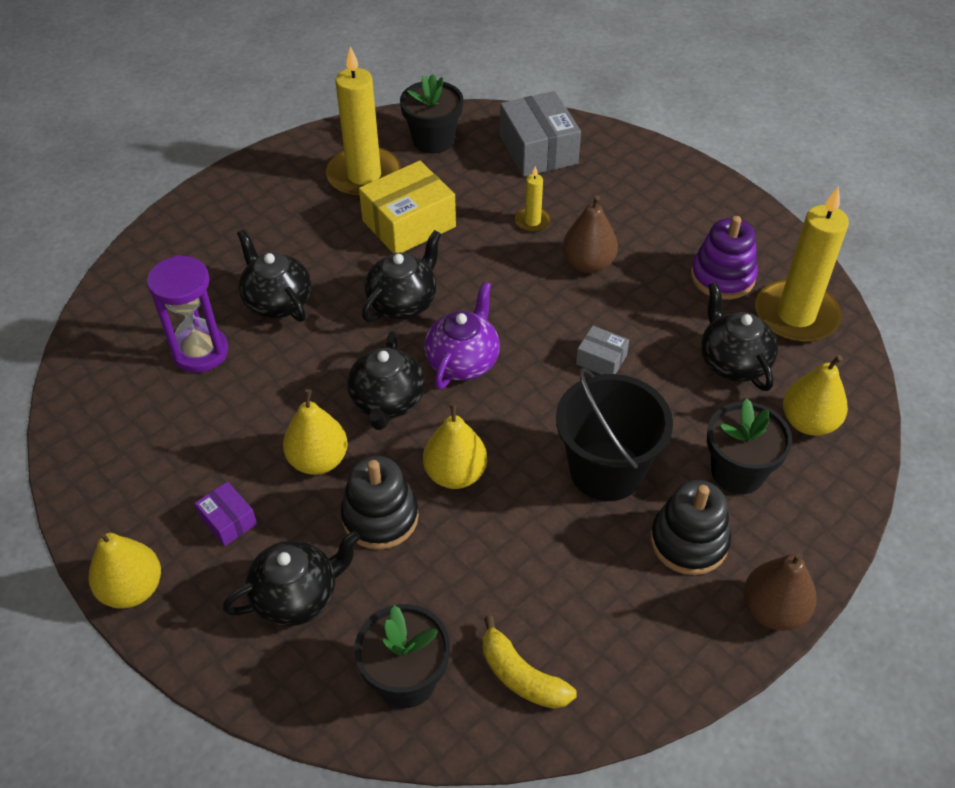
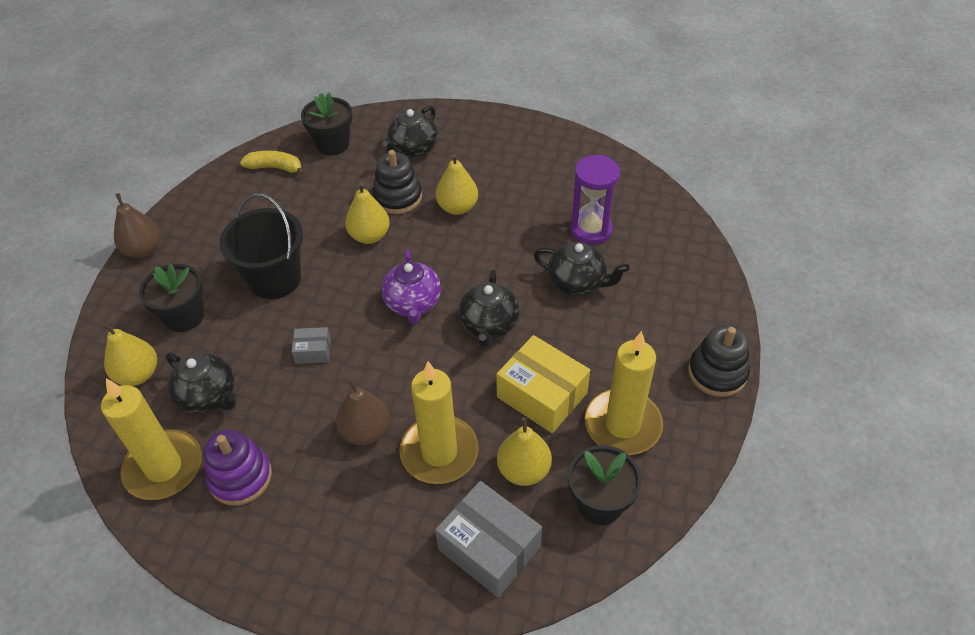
camera: 150 degrees right, 0 degrees up
yellow pear [88,531,161,609] -> yellow pear moved to [497,417,552,486]
purple box [194,481,257,546] -> none
black teapot [347,331,425,430] -> none
yellow box [359,161,456,253] -> yellow box turned 75 degrees counterclockwise [496,335,590,433]
yellow candle [515,166,551,232] -> yellow candle [400,362,479,484], size x2.18
black stacking toy [651,480,731,575] -> black stacking toy moved to [688,325,750,397]

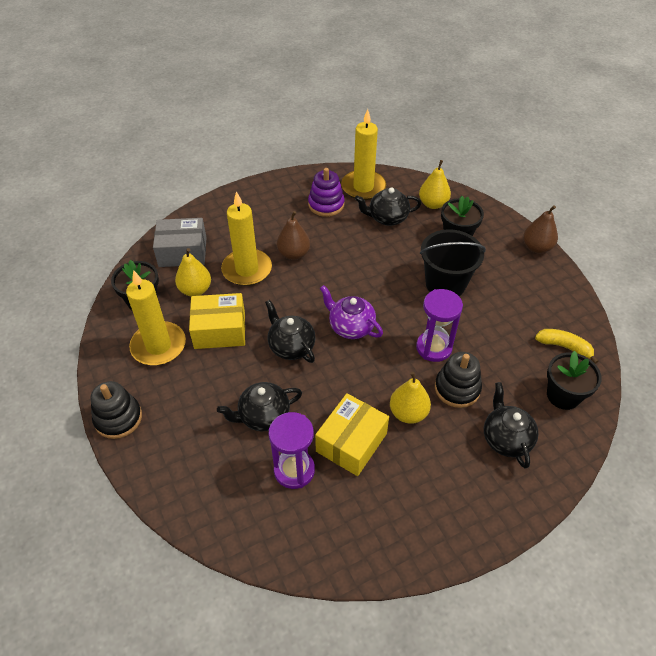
camera: 135 degrees right, 0 degrees up
yellow banana [240,151,305,176] -> yellow banana turned 120 degrees counterclockwise [535,329,599,364]
grey box [292,327,331,364] -> none
yellow pear [345,183,390,244] -> purple hourglass [416,289,463,362]
none -> yellow box [315,393,389,476]

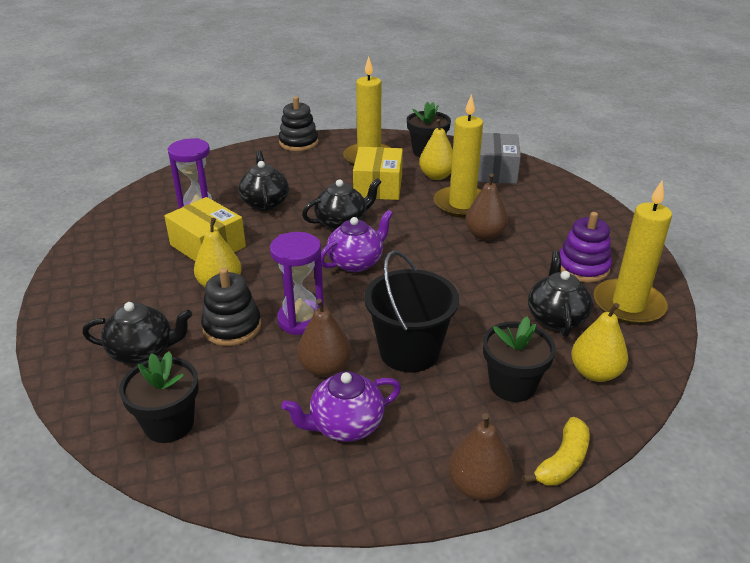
camera: 100 degrees right, 15 degrees down
yellow banana [535,329,599,364] -> yellow banana moved to [522,417,590,486]
none -> purple teapot [281,371,401,442]
none -> brown pear [297,299,351,377]

